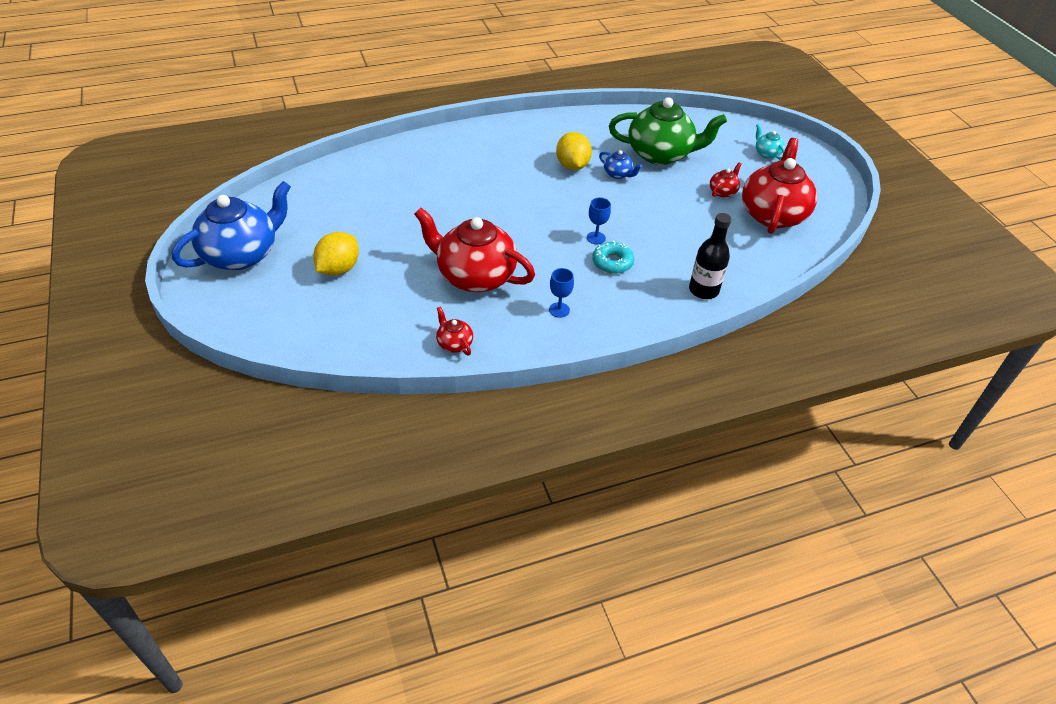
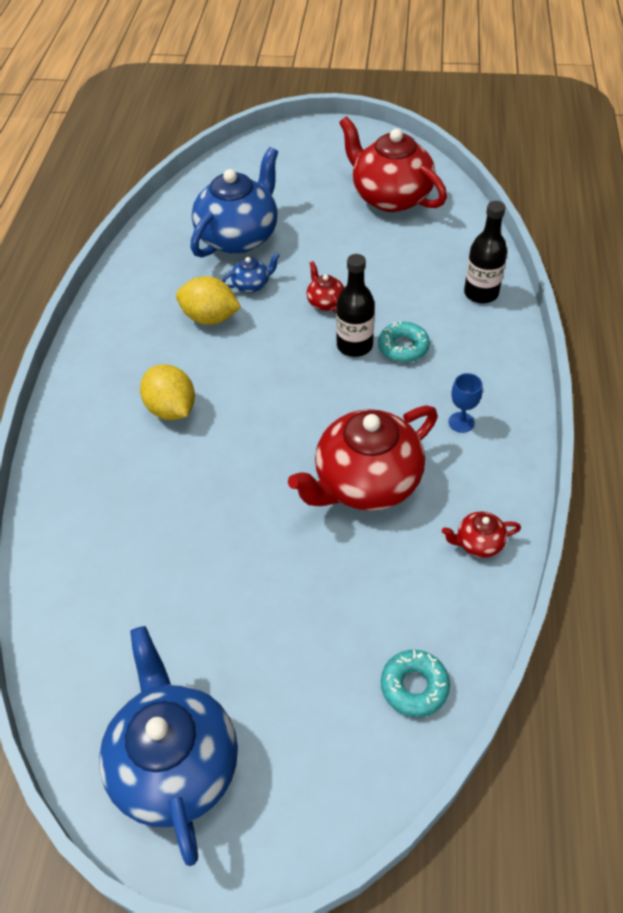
camera: 60 degrees left, 5 degrees up
yellow lemon [313,232,359,276] -> yellow lemon moved to [140,364,195,420]
blue goblet [587,198,611,244] -> black bottle [336,254,375,357]
green teapot [609,97,727,165] -> blue teapot [190,147,278,258]
red teapot [710,162,741,197] -> red teapot moved to [307,261,344,313]
turquoise teapot [756,124,785,160] -> none
none -> turquoise donut [381,650,450,717]

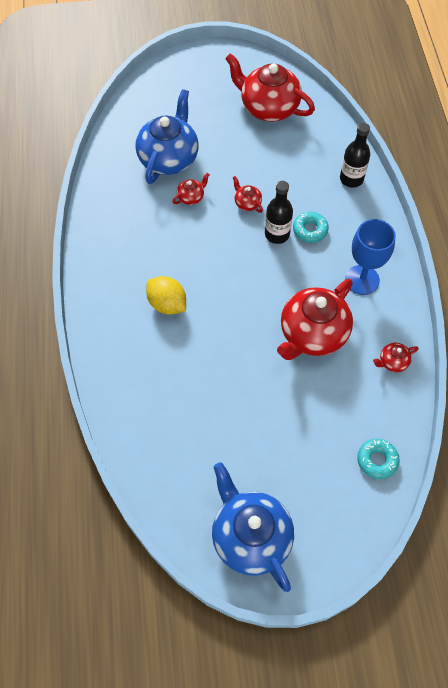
camera: 15 degrees left, 10 degrees up
yellow lemon [176,276,241,325] -> none
blue teapot [222,253,280,293] -> red teapot [173,173,210,205]
blue goblet [449,373,483,433] -> blue goblet [345,219,396,295], size x2.00

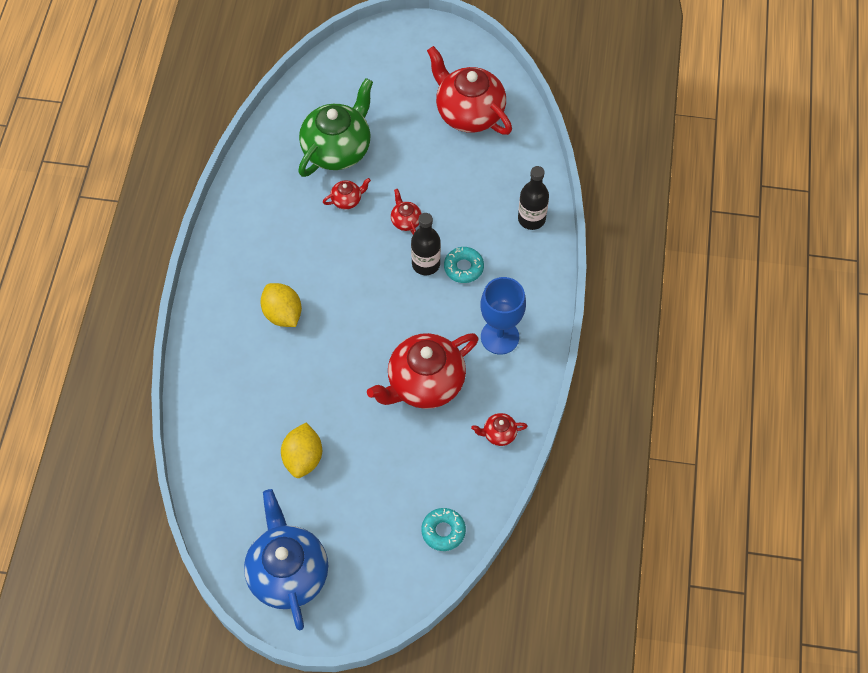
camera: 15 degrees right, 0 degrees up
blue teapot [135,89,199,184] -> green teapot [298,78,373,177]
none -> yellow lemon [281,423,322,478]

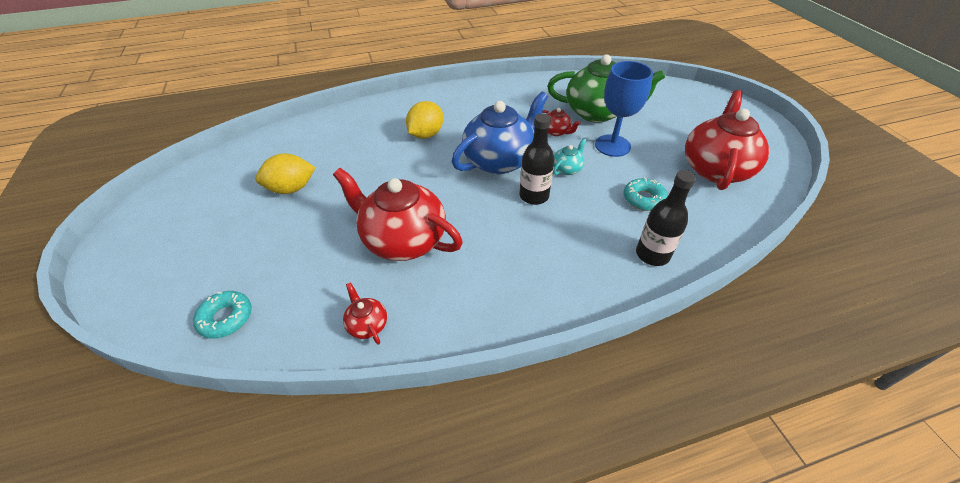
camera: 65 degrees right, 15 degrees down
blue teapot [244,489,328,631] -> blue teapot moved to [452,91,548,174]
red teapot [391,189,422,234] -> turquoise teapot [553,138,586,175]
turquoise donut [444,247,484,283] -> turquoise donut moved to [623,177,668,211]
blue goblet [481,277,526,355] -> blue goblet moved to [595,61,653,157]

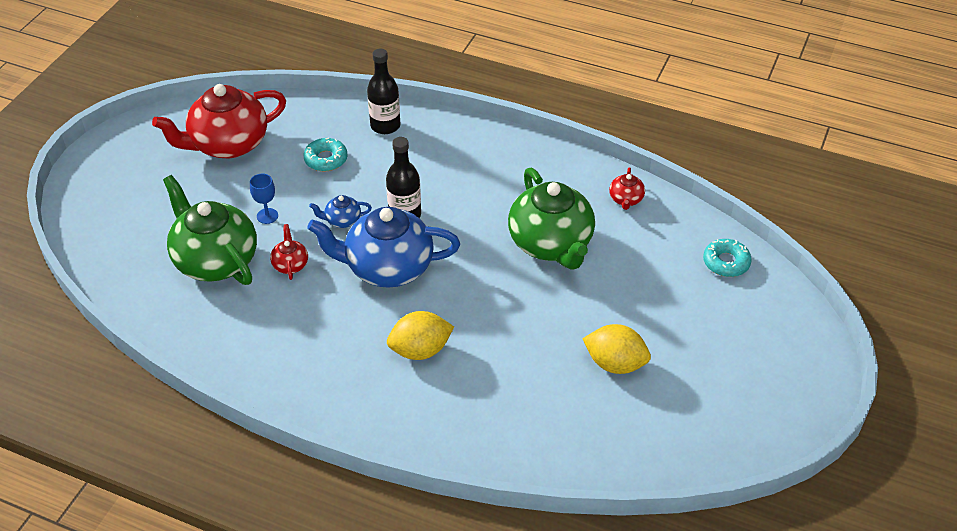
camera: 140 degrees left, 0 degrees up
red teapot [333,168,463,261] -> green teapot [508,168,595,269]
turquoise teapot [553,138,586,175] -> blue teapot [309,195,372,228]
blue goblet [595,61,653,157] -> blue goblet [250,174,278,224], size x0.50

